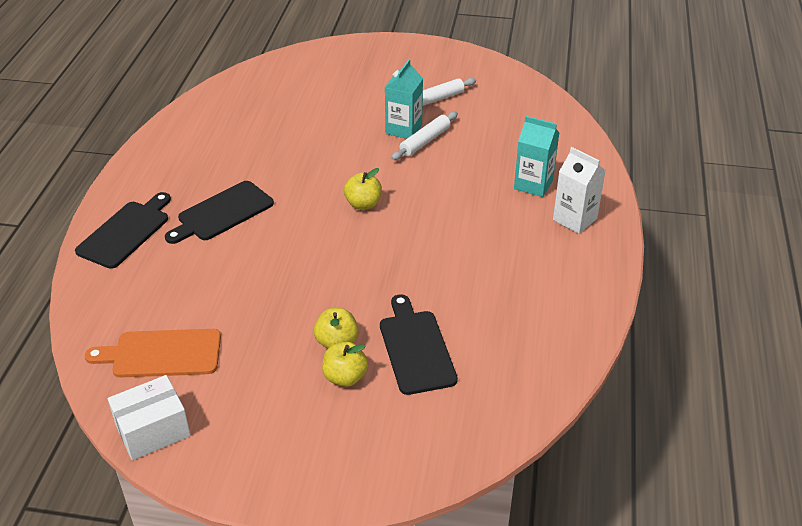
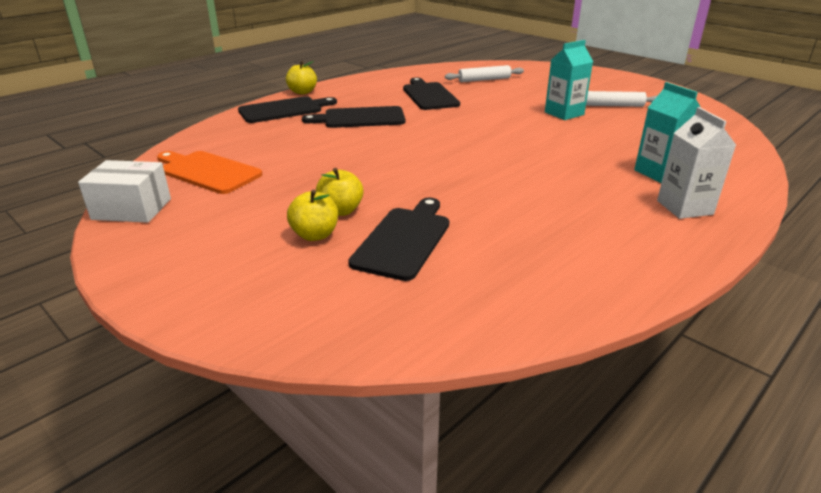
camera: 35 degrees right, 10 degrees down
yellow apple [344,168,382,210] -> yellow apple moved to [286,61,317,94]
white rolling pin [391,111,458,160] -> white rolling pin moved to [445,65,524,82]
none -> black cutting board [403,77,460,110]

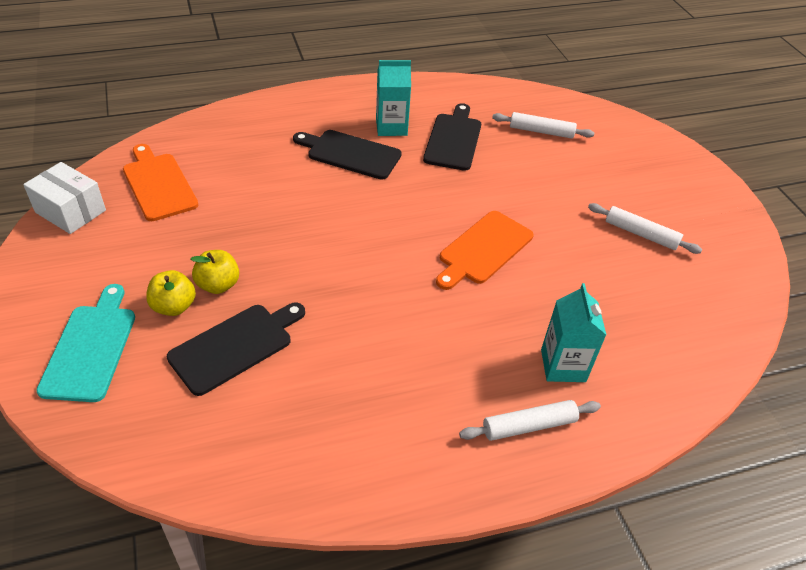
camera: 25 degrees right, 15 degrees up
black cutting board [238,96,337,123] -> none
yellow apple [286,61,317,94] -> none
turquoise carton [545,40,593,120] -> turquoise carton moved to [376,60,411,136]
white carton [657,107,736,219] -> white rolling pin [459,400,601,441]
none -> turquoise cutting board [36,284,135,402]
none -> orange cutting board [436,211,534,290]

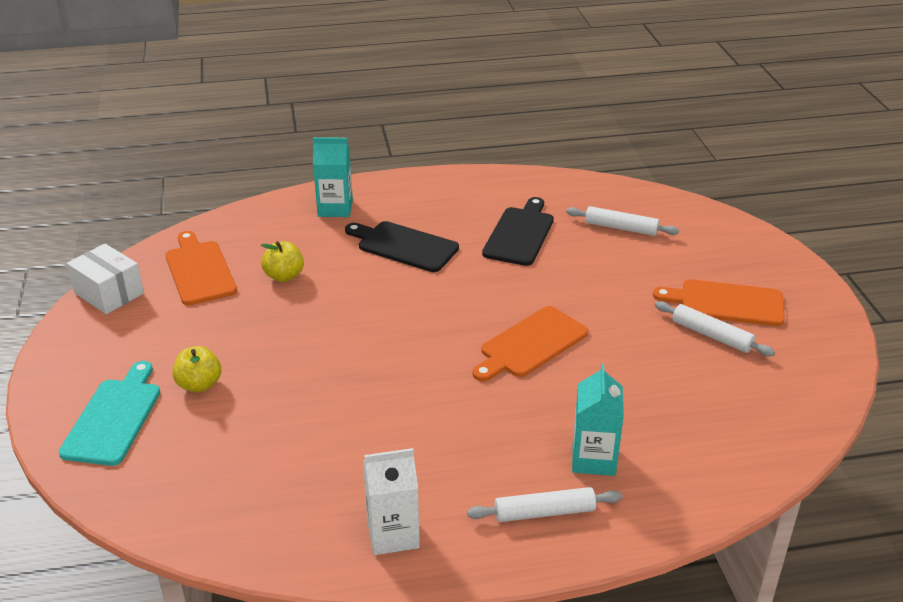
camera: 10 degrees right, 10 degrees down
black cutting board [167,302,305,396] -> none
yellow apple [191,250,239,294] -> yellow apple moved to [261,241,304,282]
turquoise carton [376,60,411,136] -> turquoise carton moved to [313,137,353,217]
none -> white carton [363,448,420,555]
none -> orange cutting board [653,279,785,326]

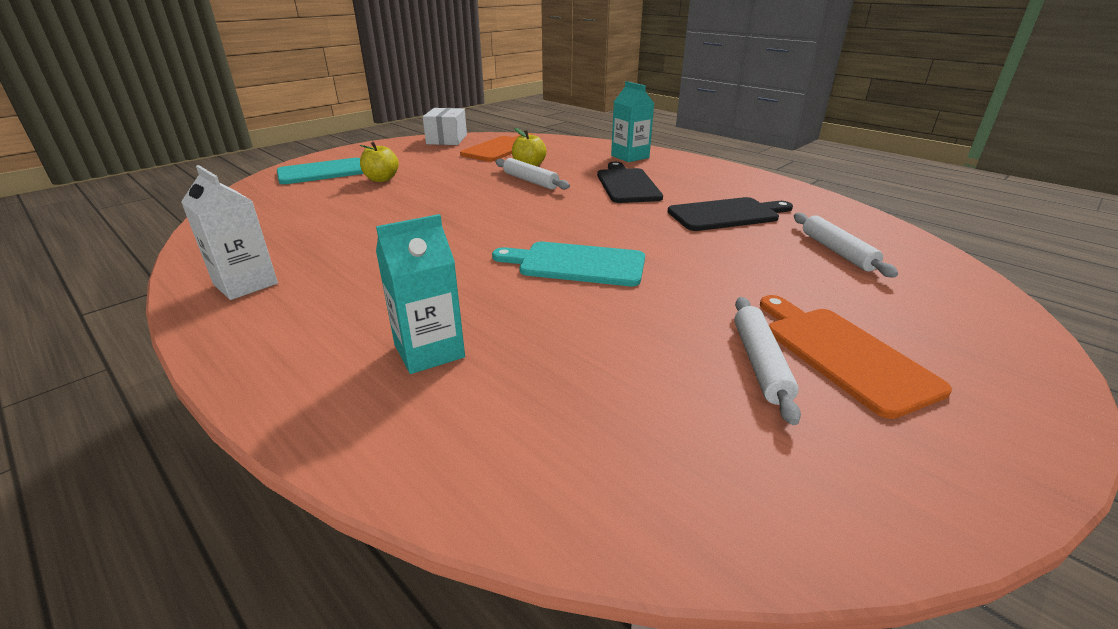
camera: 55 degrees right, 5 degrees down
white rolling pin [467,487,622,522] -> white rolling pin moved to [495,158,570,190]
orange cutting board [472,306,588,381] -> turquoise cutting board [492,242,645,286]

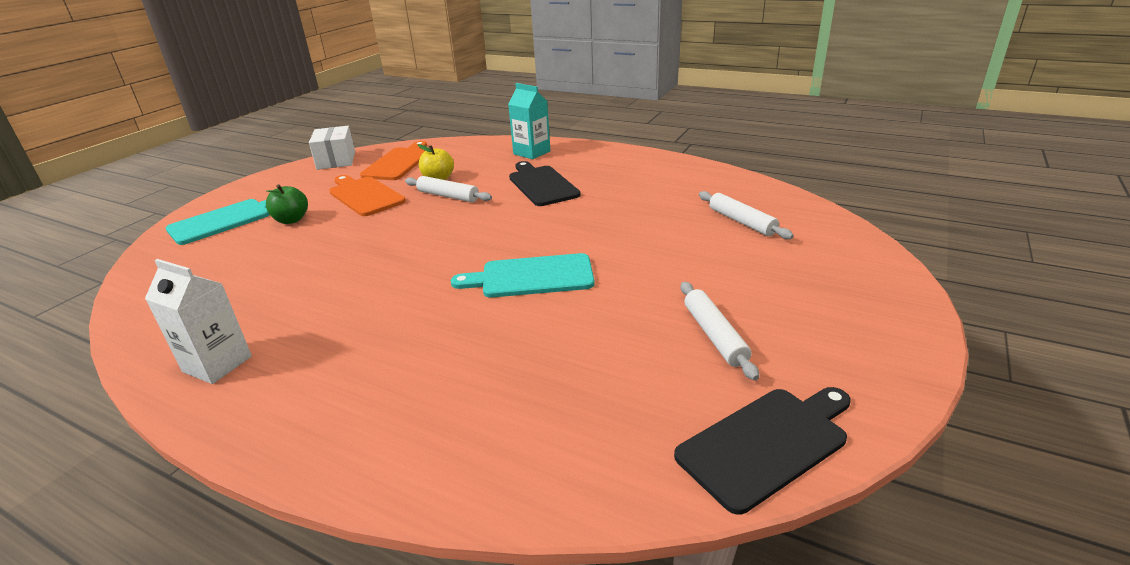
camera: 15 degrees left, 0 degrees up
yellow apple [360,142,399,182] -> green apple [266,184,308,224]
turquoise carton [376,214,465,374] -> none
black cutting board [667,197,793,231] -> black cutting board moved to [674,387,851,515]
orange cutting board [760,295,952,419] -> orange cutting board moved to [329,175,406,216]

